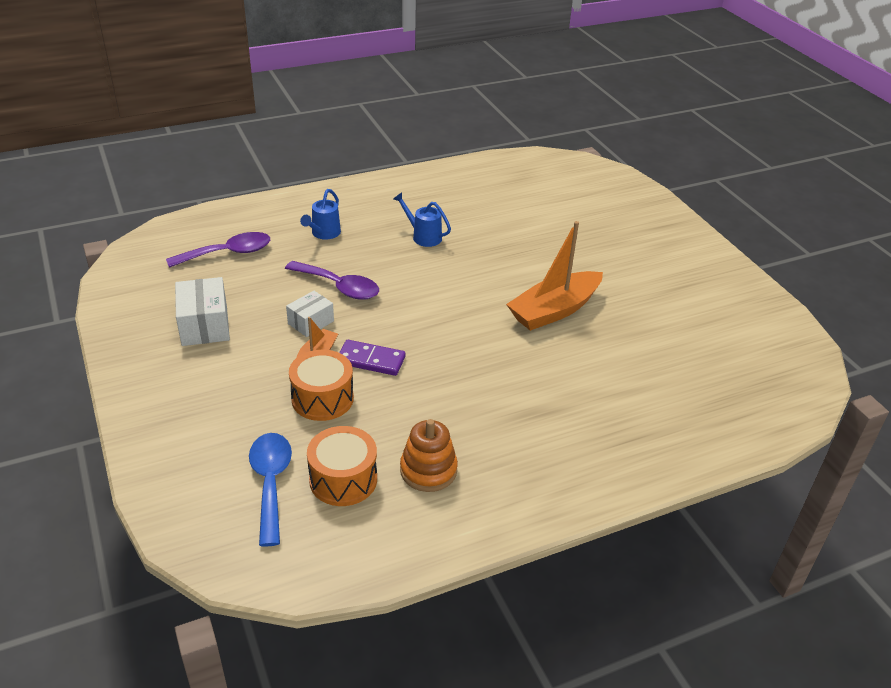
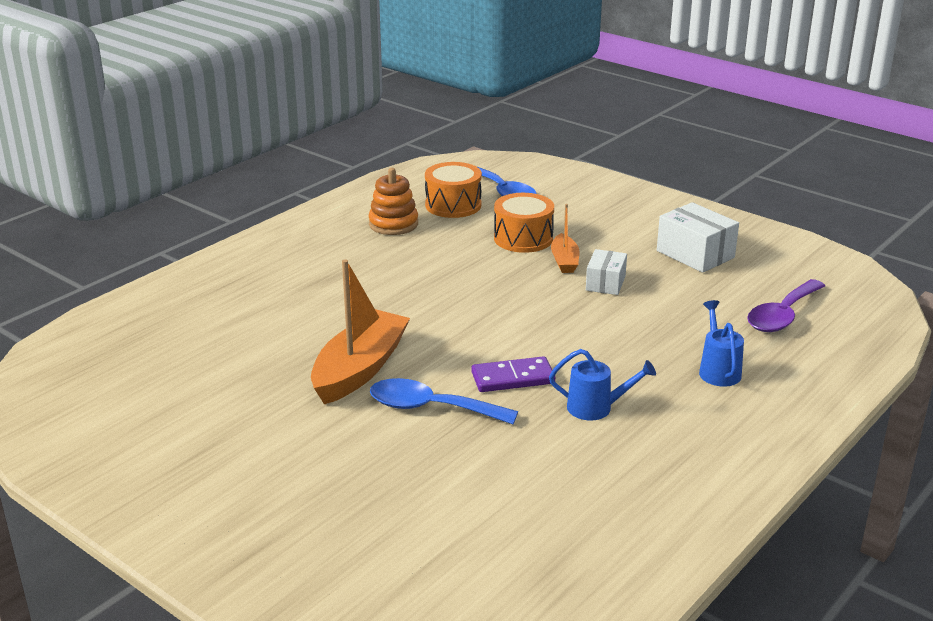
camera: 155 degrees right, 10 degrees down
purple spoon [285,261,379,300] -> none
purple domino [339,340,406,376] -> purple domino moved to [471,356,555,392]
none -> blue spoon [370,378,518,424]

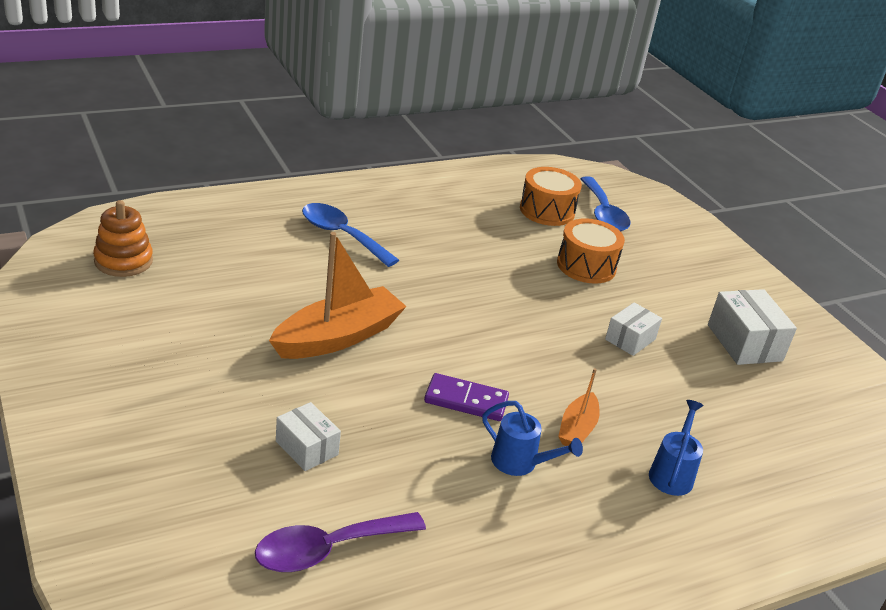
camera: 20 degrees right, 5 degrees up
orange stacking toy [369,168,418,235] -> orange stacking toy moved to [93,200,153,277]
blue spoon [370,378,518,424] -> blue spoon moved to [302,203,399,267]
orange boat [551,204,579,273] -> orange boat moved to [558,368,600,446]
purple spoon [747,279,825,332] -> purple spoon moved to [255,512,426,572]
none -> white box [276,402,341,471]

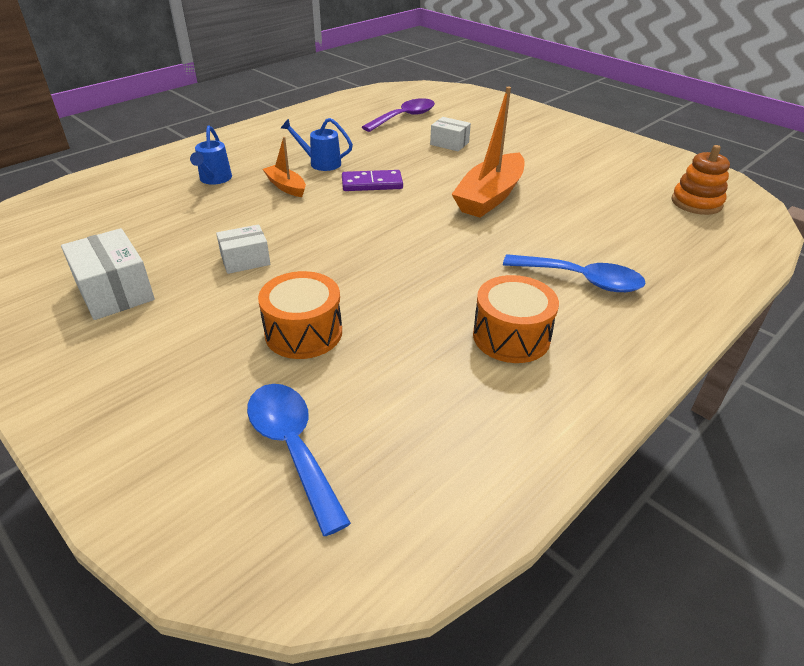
camera: 165 degrees right, 5 degrees up
orange drum [520,167,582,226] -> orange drum moved to [473,275,559,363]
orange boat [558,368,600,446] -> orange boat turned 45 degrees counterclockwise [263,137,306,197]
white box [605,302,662,356] -> white box turned 45 degrees clockwise [216,224,270,274]

